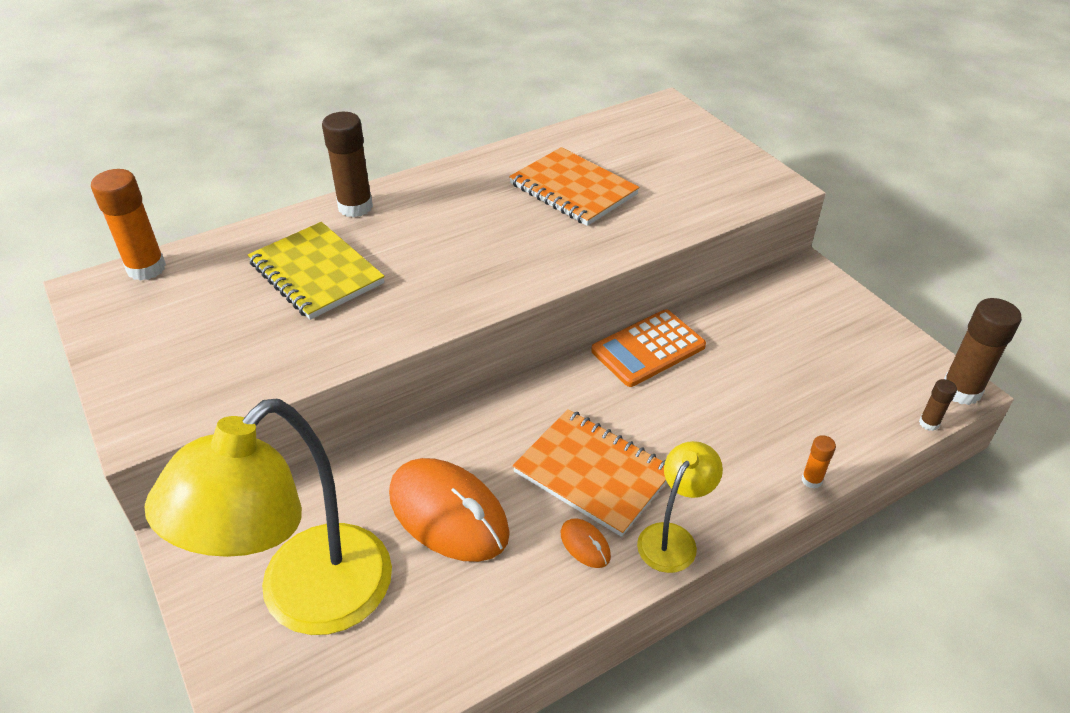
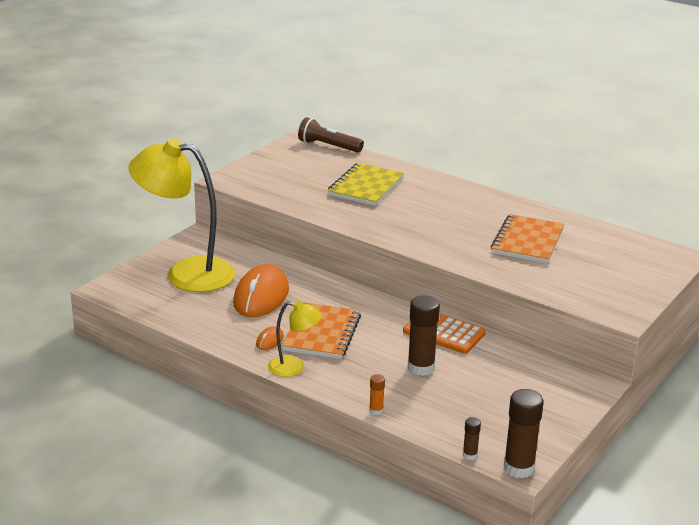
camera: 65 degrees right, 15 degrees down
orange glue stick [91,169,166,281] -> brown flashlight [298,117,364,153]
brown glue stick [322,112,373,217] -> brown glue stick moved to [407,296,440,376]

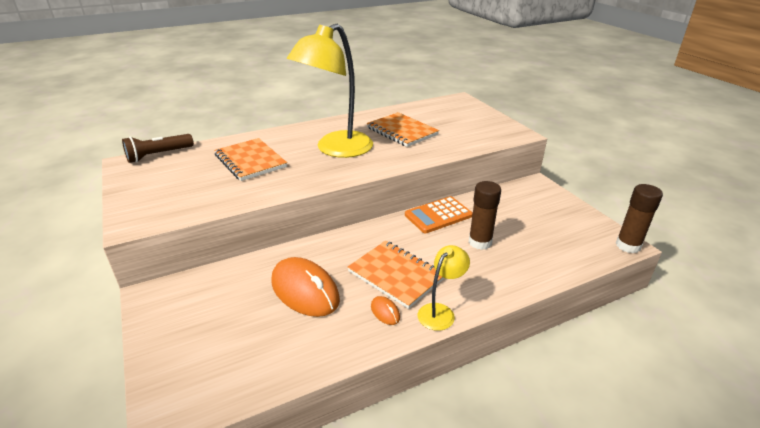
camera: 60 degrees left, 5 degrees up
yellow lamp [128,139,235,292] -> yellow lamp moved to [287,24,373,158]
yellow notebook [327,163,405,206] -> orange notebook [214,138,287,181]
orange glue stick [369,374,385,415] -> none
brown glue stick [463,417,481,460] -> none

